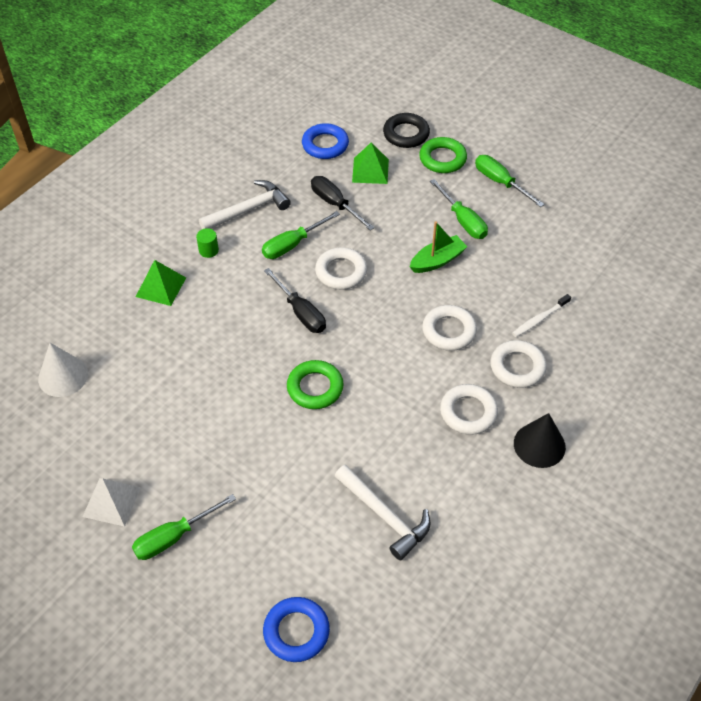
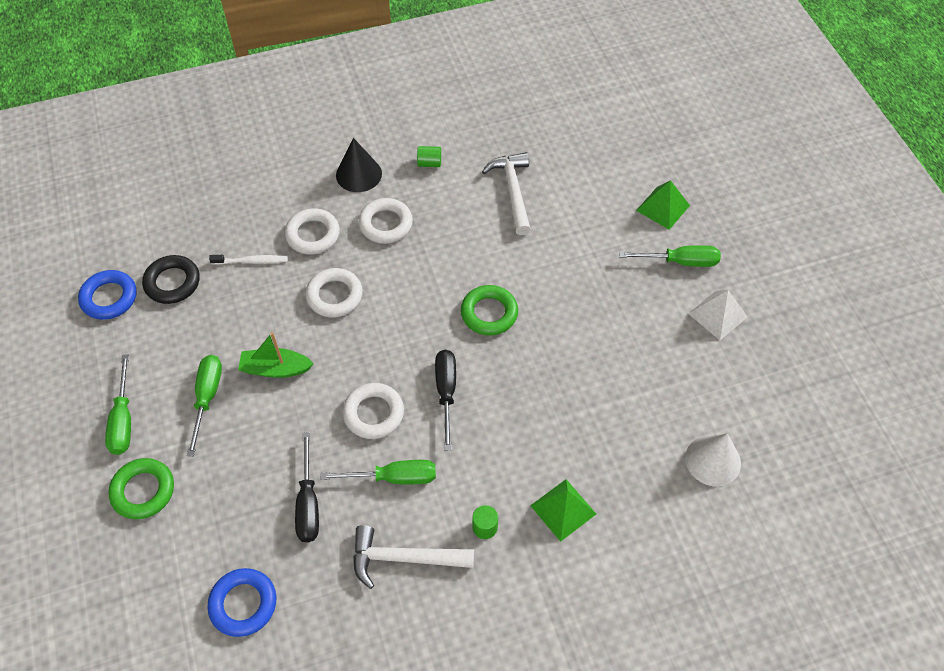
camera: 145 degrees left, 5 degrees up
blue ring [263,597,330,662] -> blue ring moved to [78,270,137,320]
green pyramid [352,143,389,184] -> green pyramid moved to [636,180,690,230]
black ring [383,113,430,148] -> black ring moved to [142,255,200,304]
none -> green cylinder [417,146,441,167]

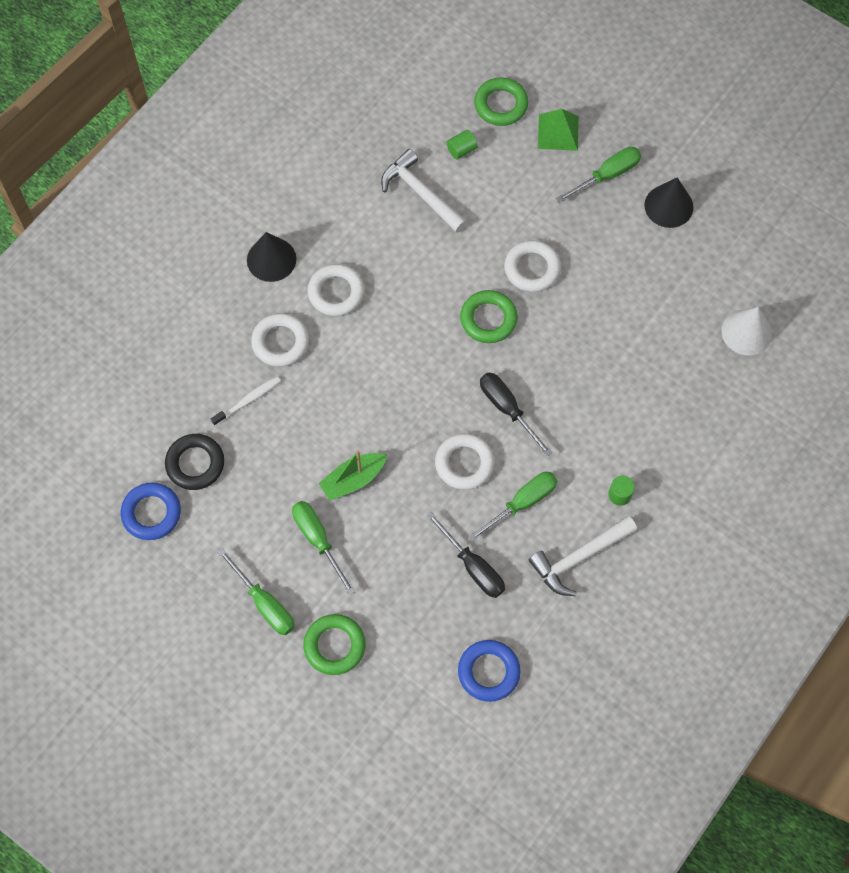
camera: 35 degrees left, 10 degrees up
white ring [305,268,363,318] -> white ring moved to [504,240,561,292]
green cylinder [417,146,441,167] -> green cylinder moved to [447,130,478,159]
green pyramid [530,479,596,542] -> none
white pyramid [688,290,748,340] -> black cone [644,177,693,228]
none -> green ring [474,77,529,126]

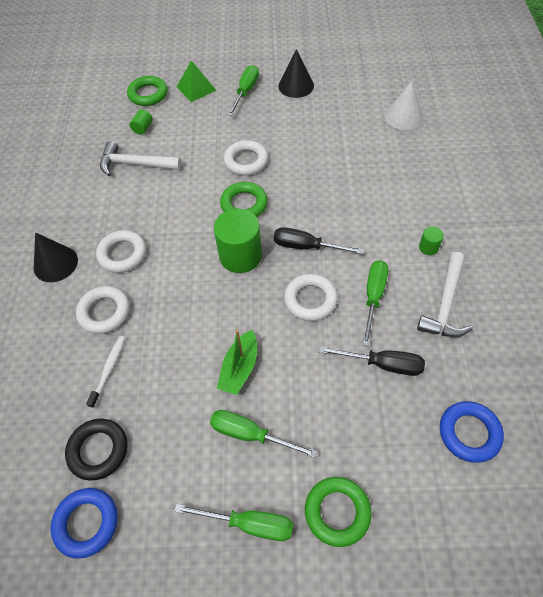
camera: 35 degrees left, 10 degrees down
none -> green cylinder [214,209,262,273]

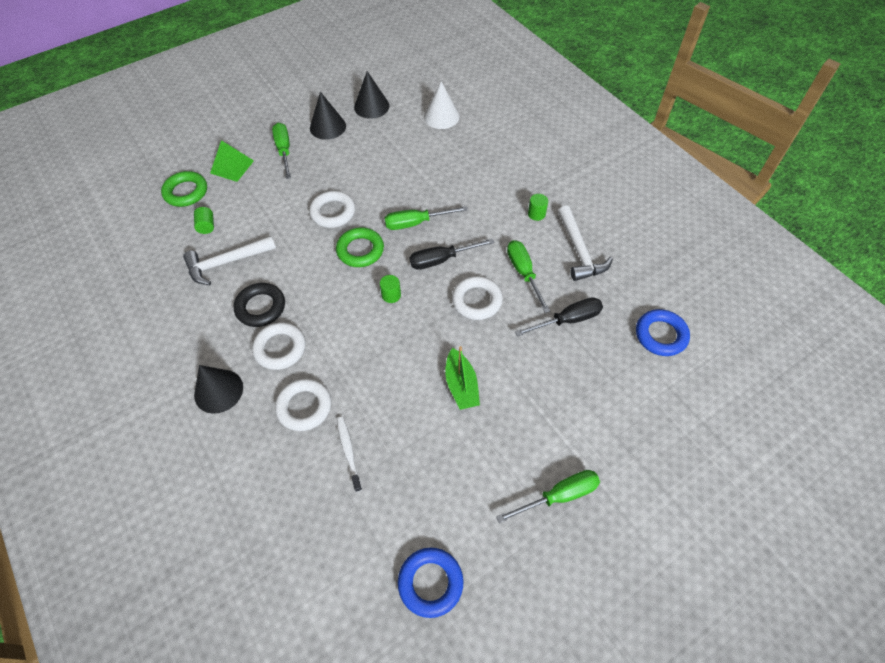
camera: 35 degrees left, 0 degrees up
black ring [65,419,127,481] -> black ring moved to [234,283,285,327]
green screwdriver [210,410,318,458] -> green screwdriver moved to [385,206,468,230]
green cylinder [214,209,262,273] -> green cylinder [380,275,401,303], size x0.45
green ring [305,477,372,547] -> none
none -> black cone [354,71,389,119]

